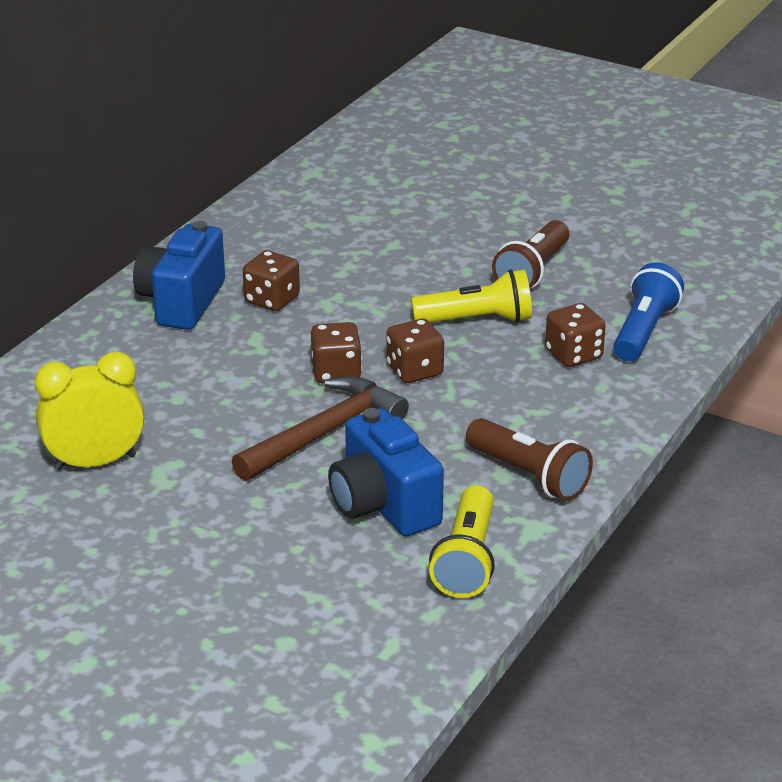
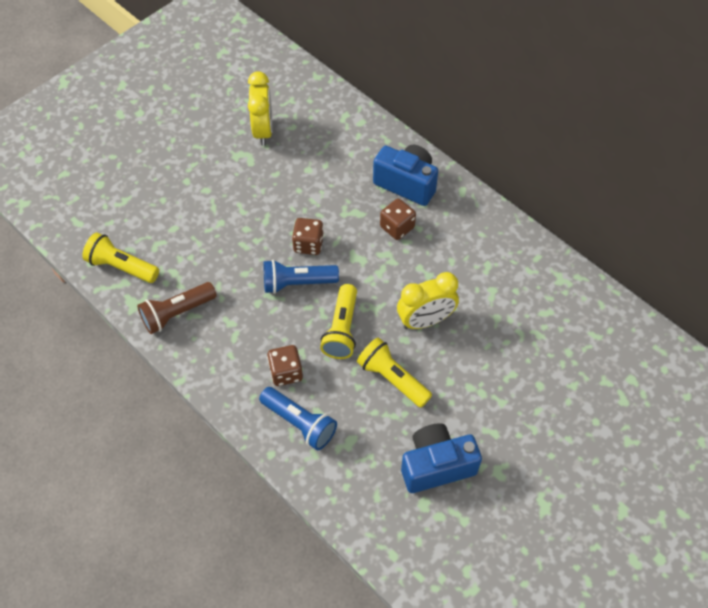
camera: 105 degrees right, 25 degrees up
brown hammer [232,376,409,481] -> none
blue camera [328,408,444,537] -> blue camera moved to [401,423,482,493]
brown dice [386,319,444,383] -> blue flashlight [264,260,339,294]
brown flashlight [492,220,569,289] -> yellow flashlight [357,337,432,408]
none -> yellow clock [397,272,459,329]

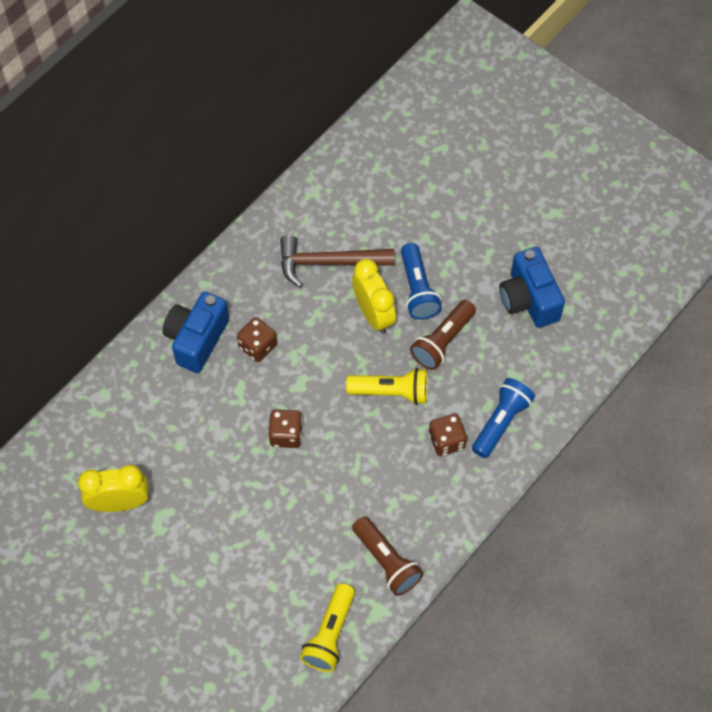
camera: 95 degrees left, 5 degrees up
blue flashlight [264,260,339,294] -> blue flashlight moved to [401,243,442,320]
yellow flashlight [357,337,432,408] -> brown flashlight [410,300,476,370]
none -> brown hammer [280,235,395,287]

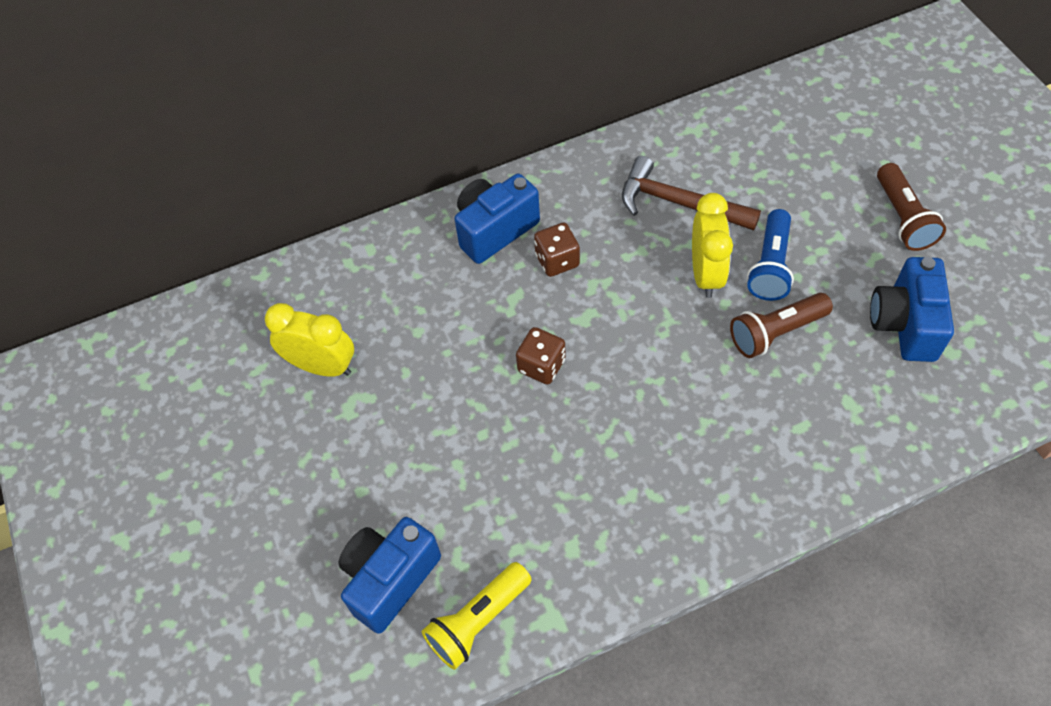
camera: 30 degrees right, 5 degrees down
yellow flashlight [346,368,428,405] -> none
brown flashlight [352,516,423,596] -> brown flashlight moved to [877,163,946,251]
brown dice [429,414,467,456] -> none
blue flashlight [472,378,535,458] -> none
none -> blue camera [338,517,441,634]

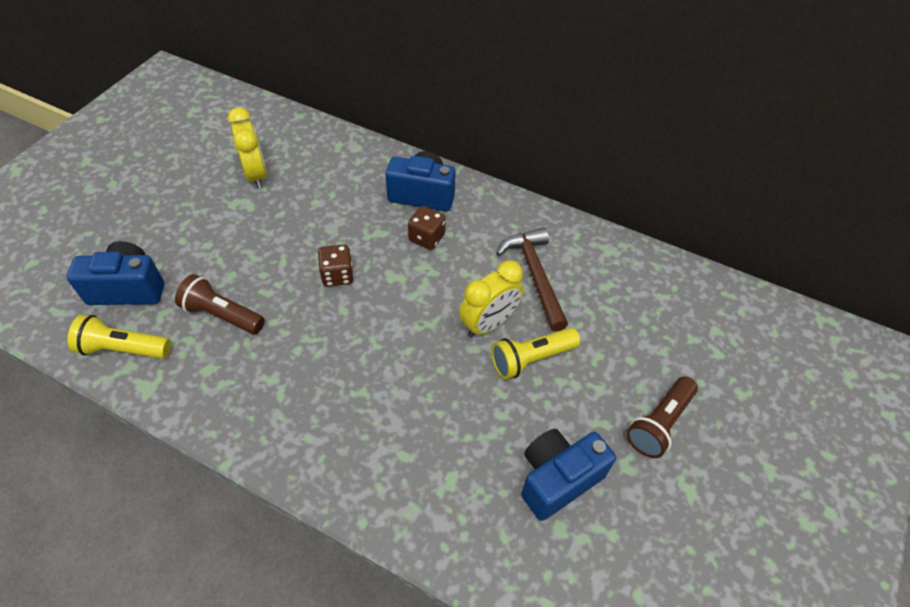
camera: 45 degrees right, 5 degrees down
brown flashlight [730,293,833,358] -> brown flashlight moved to [175,274,265,334]
blue flashlight [747,209,794,301] -> yellow flashlight [491,328,580,379]

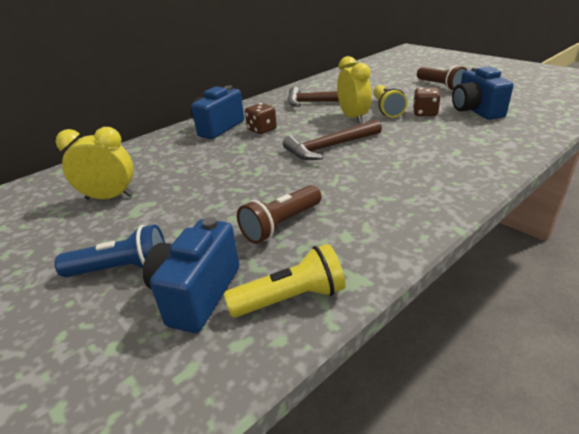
camera: 65 degrees left, 20 degrees down
yellow flashlight [67,315,171,359] -> yellow flashlight turned 135 degrees counterclockwise [224,244,345,318]
brown dice [318,244,354,287] -> brown dice moved to [413,87,441,116]
none -> blue flashlight [55,224,165,277]
none -> brown hammer [283,119,382,160]

